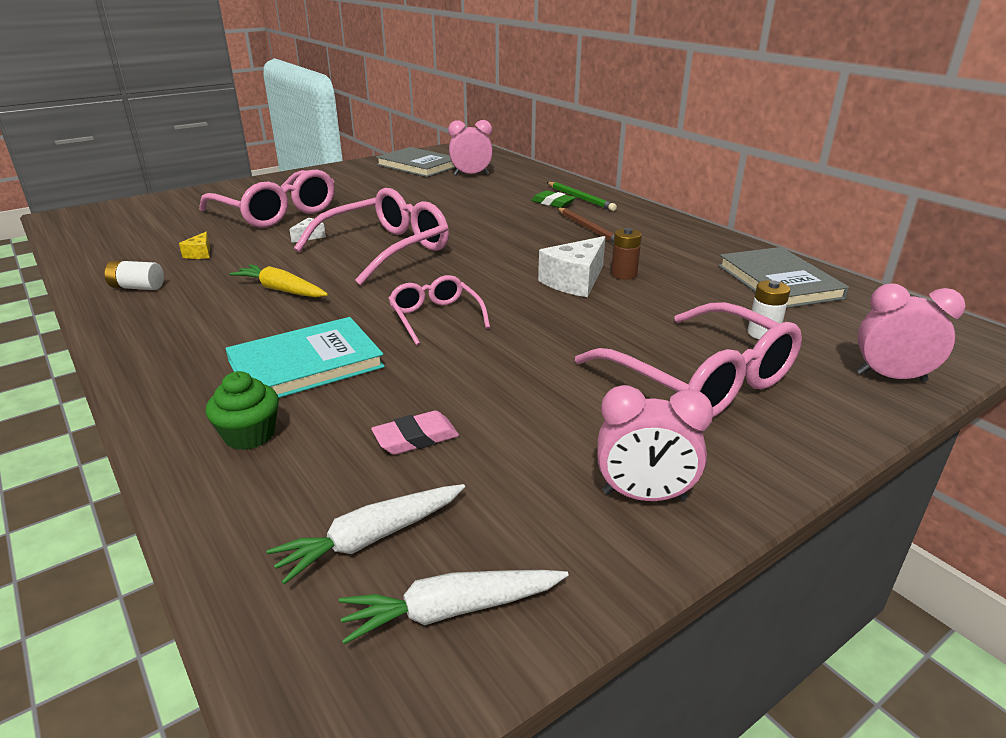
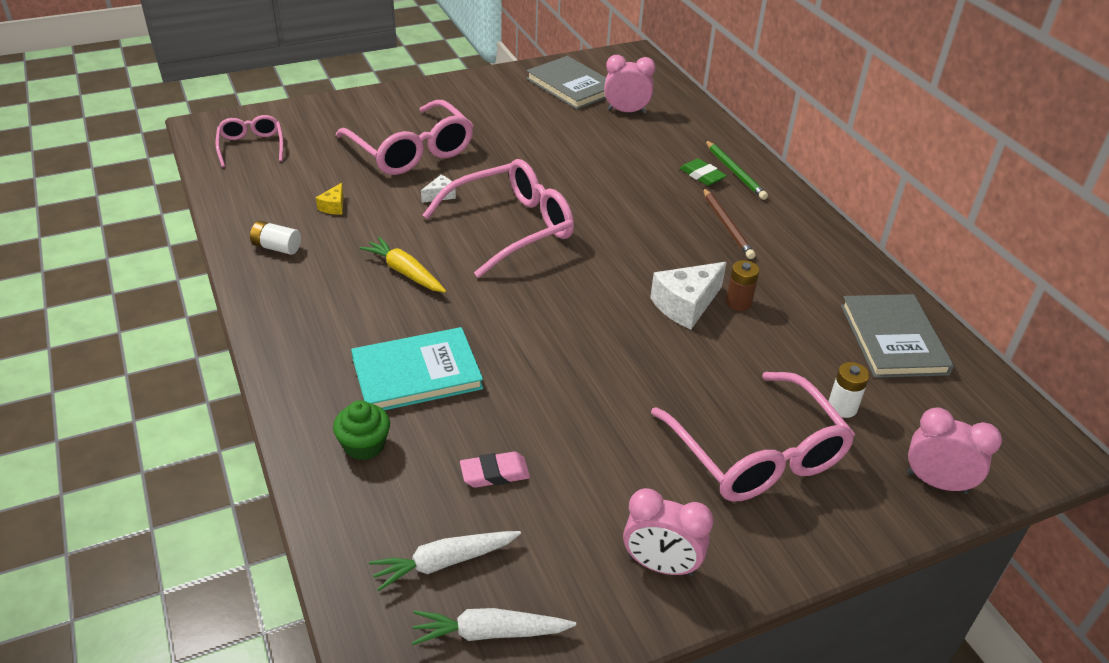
camera: 10 degrees right, 10 degrees up
pink glasses [388,275,490,345] -> pink glasses moved to [216,115,283,167]

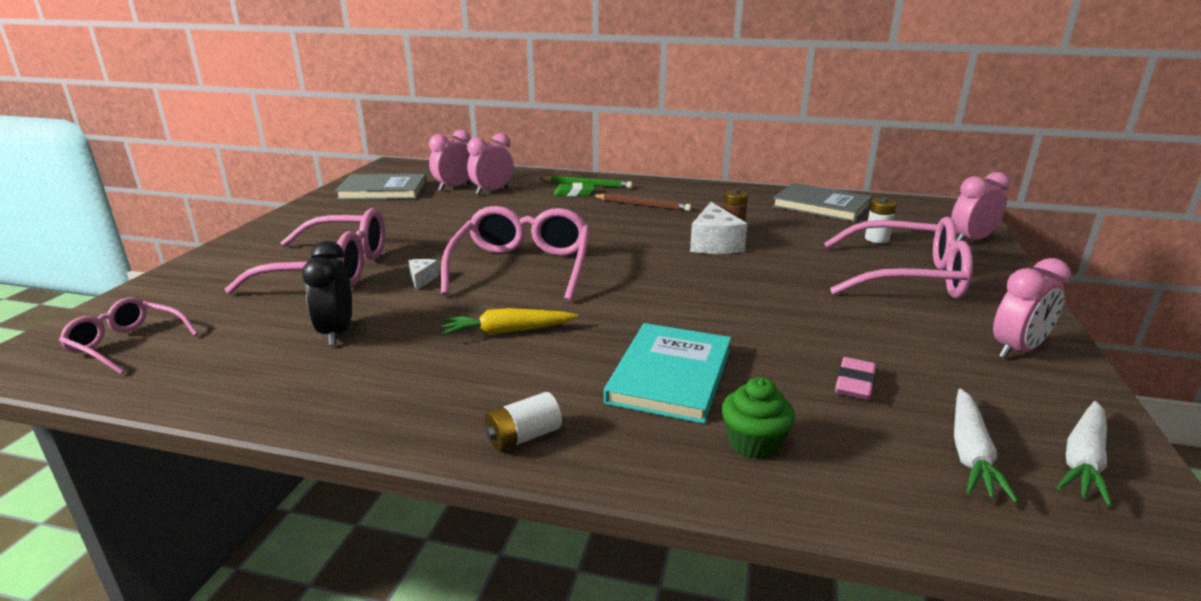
camera: 50 degrees left, 15 degrees down
white battery [250,221,301,255] -> white battery moved to [485,392,562,451]
yellow cheese [316,183,344,215] -> black clock [302,241,352,346]
none -> pink clock [467,133,514,195]

